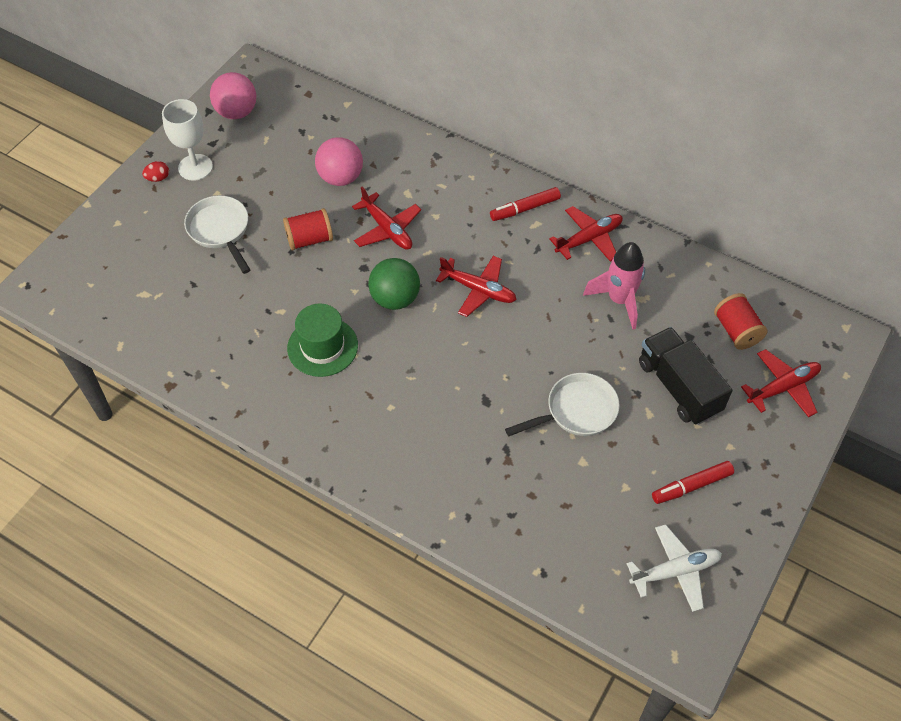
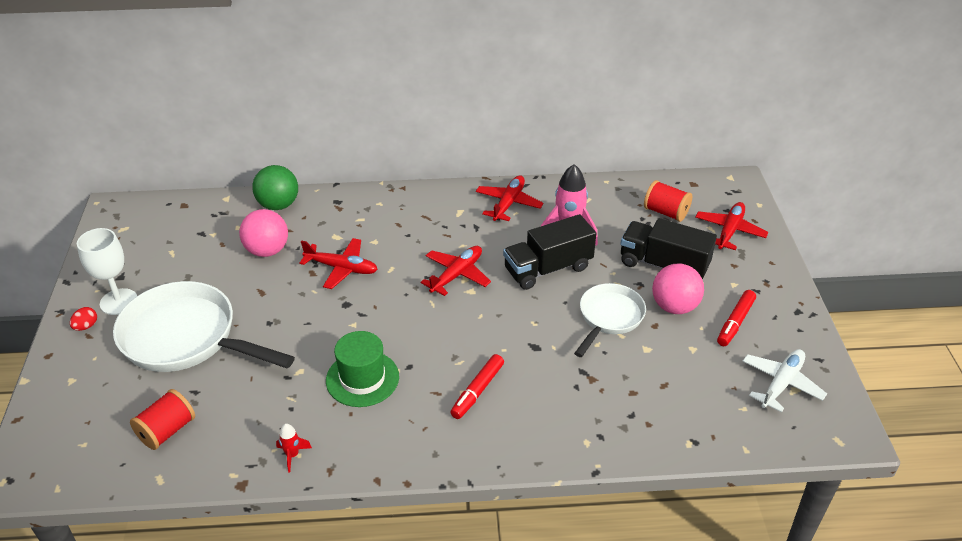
camera: 35 degrees left, 15 degrees down
white pan [184,196,250,274] -> white pan [113,281,295,372], size x1.71
pink ball [210,72,256,119] -> pink ball moved to [652,263,704,314]
red spool [283,208,333,250] -> red spool moved to [130,389,195,450]
green ball [368,258,420,310] -> green ball moved to [252,165,298,210]
red plane [436,256,517,317] -> red plane turned 45 degrees counterclockwise [420,246,491,296]
red marker [490,187,561,221] -> red marker moved to [450,354,504,419]
none -> red rocket [276,424,312,472]
none -> black truck [503,214,596,290]

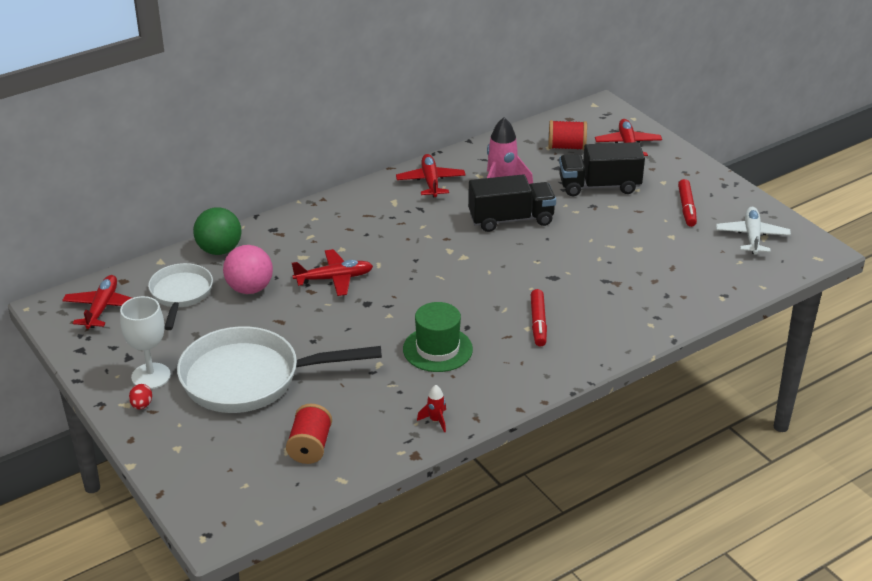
camera: 30 degrees left, 5 degrees down
red plane [420,246,491,296] -> red plane moved to [62,275,132,329]
black truck [503,214,596,290] -> black truck turned 135 degrees counterclockwise [468,174,556,232]
white pan [574,283,646,357] -> white pan moved to [148,263,213,330]
pink ball [652,263,704,314] -> none

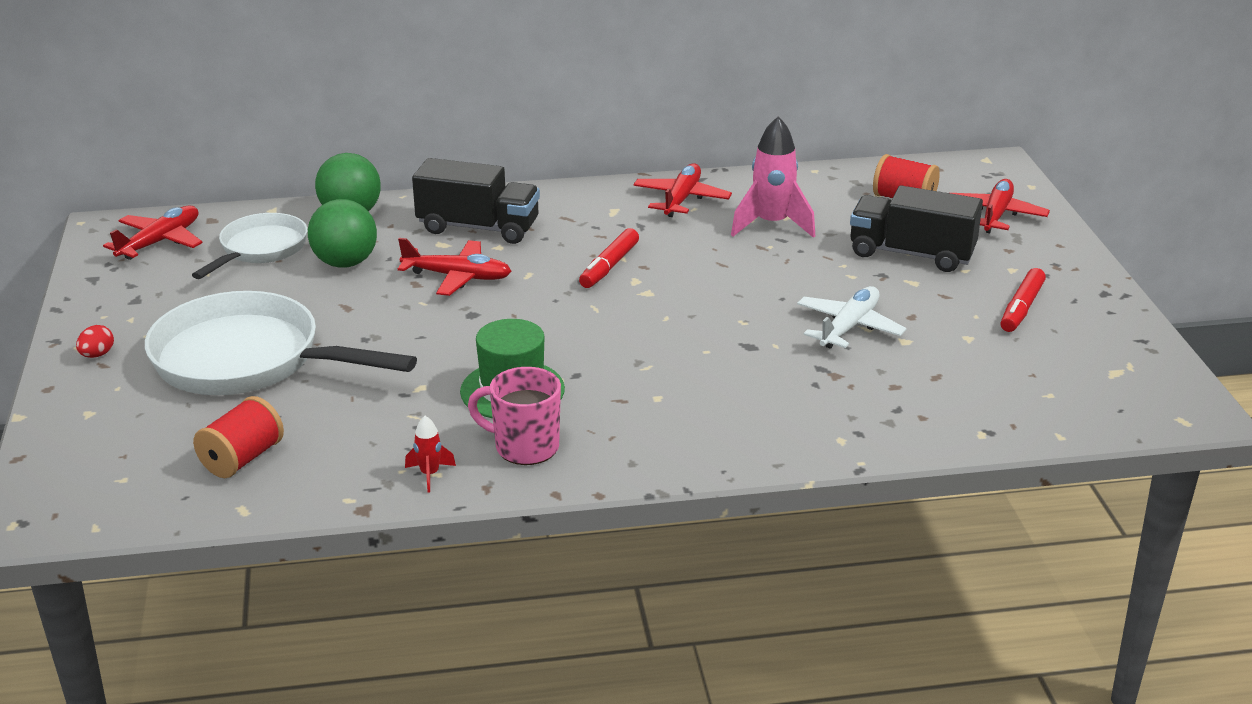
camera: 25 degrees right, 5 degrees down
white goblet [120,296,171,389] -> none
pink ball [223,245,273,294] -> green ball [308,199,377,268]
black truck [468,174,556,232] -> black truck moved to [412,158,540,244]
red marker [531,289,547,347] -> red marker moved to [579,228,639,288]
white plane [716,207,791,254] -> white plane moved to [797,286,907,349]
none -> pink mug [468,367,561,465]

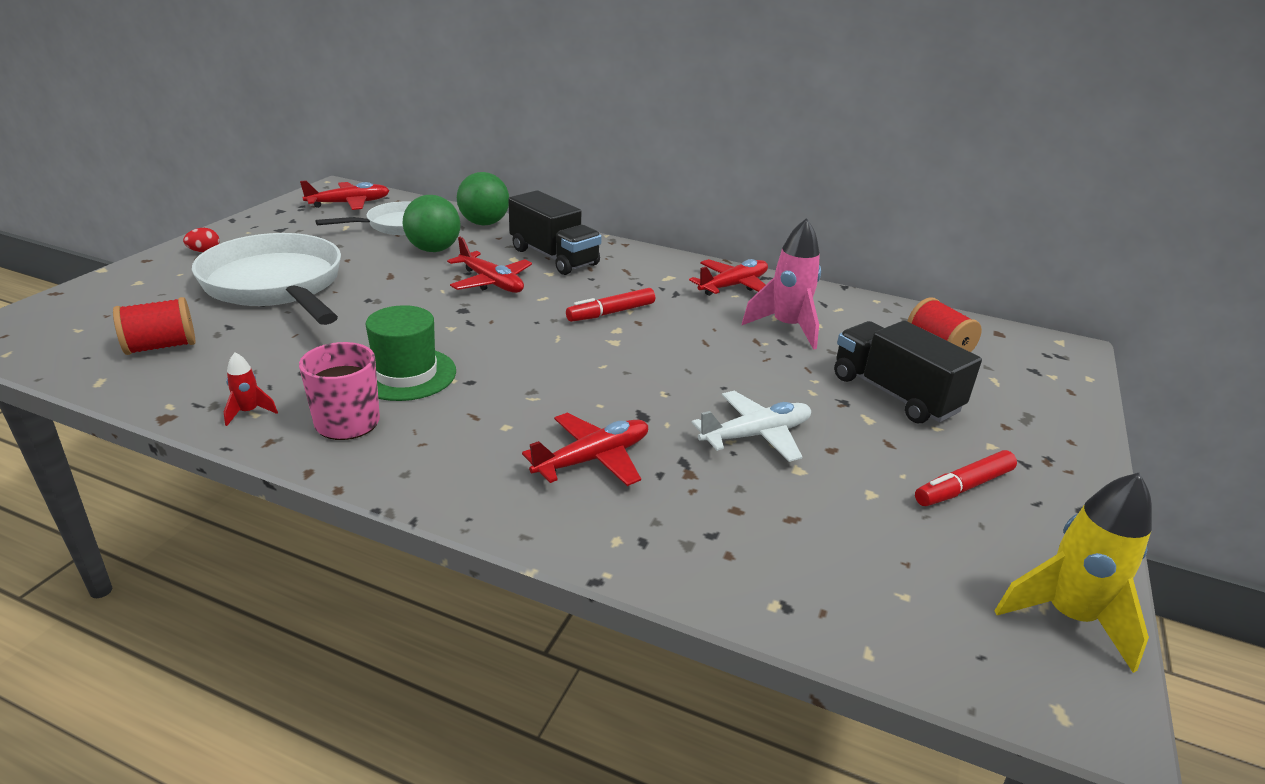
camera: 30 degrees right, 0 degrees up
red plane [951,179,1050,233] -> red plane moved to [522,413,648,486]
none -> yellow rocket [994,473,1152,673]

